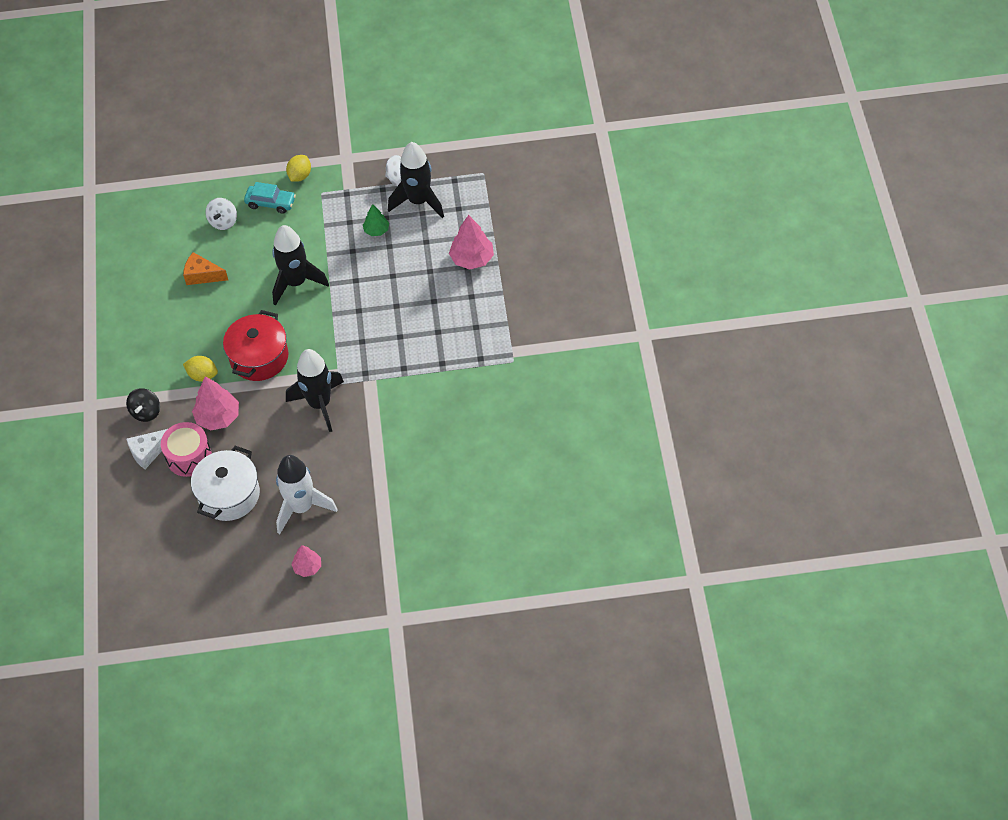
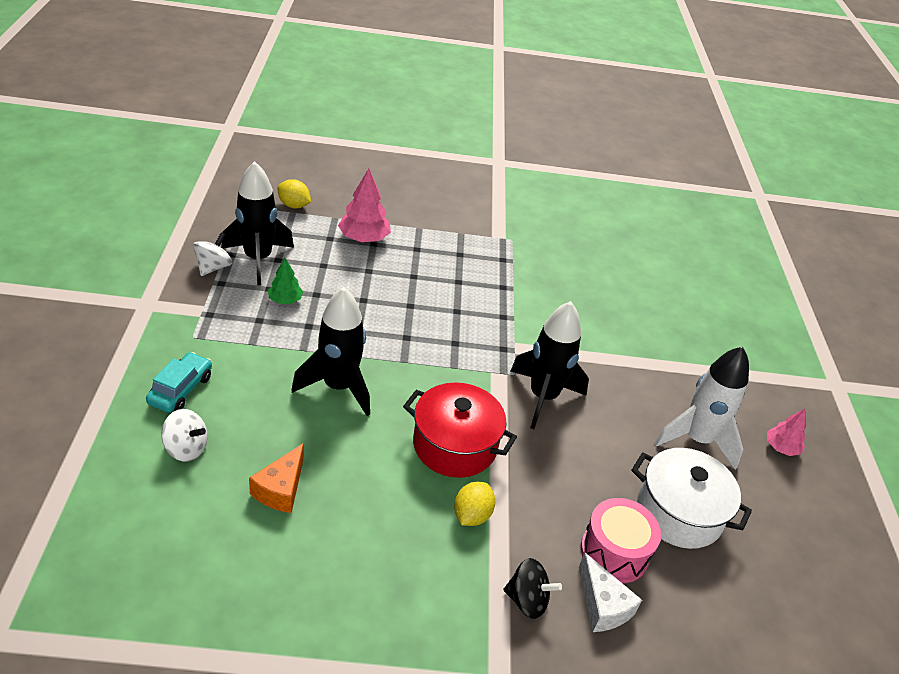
camera: 90 degrees left, 15 degrees down
pink tree [192,377,239,431] -> none
yellow lemon [286,155,311,182] -> yellow lemon moved to [278,179,311,209]

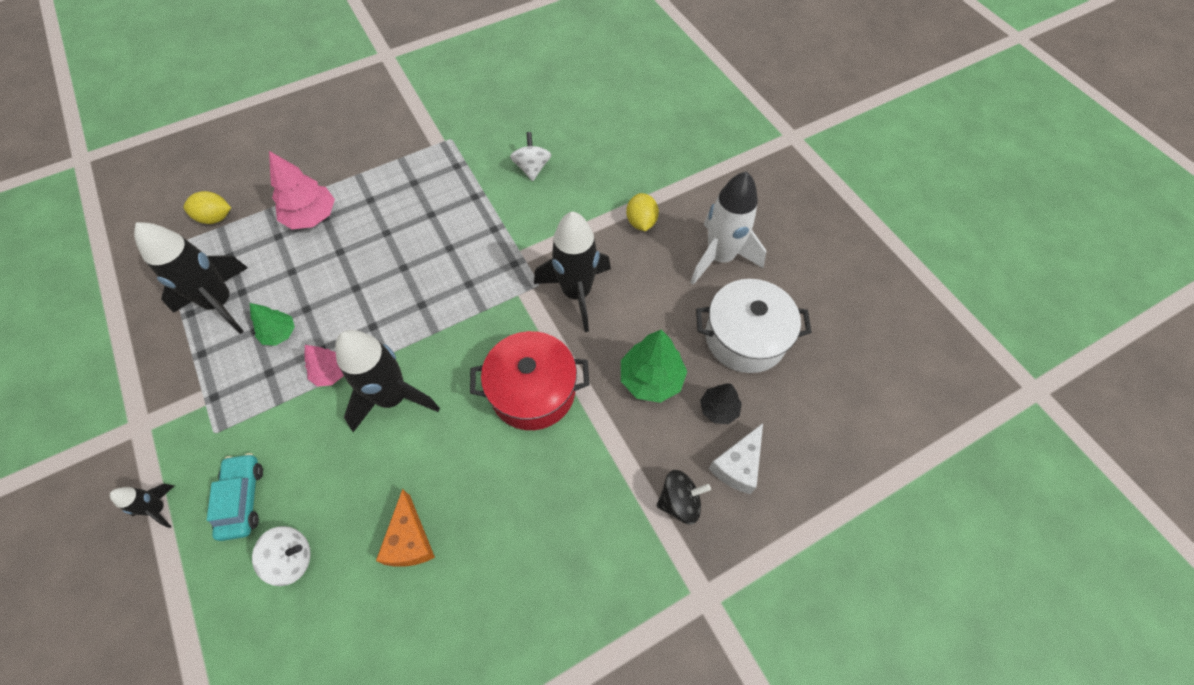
camera: 25 degrees left, 20 degrees up
white spinning top [193,232,232,276] -> white spinning top moved to [510,132,551,181]
yellow lemon [454,482,495,526] -> yellow lemon moved to [626,193,659,231]
white cheese [579,553,642,632] -> white cheese turned 90 degrees clockwise [709,423,763,494]
pink drum [581,498,661,583] -> black tree [700,384,742,424]
pink tree [767,409,806,456] -> pink tree moved to [305,345,344,387]
none -> black rocket [110,484,174,528]
none -> green tree [621,330,687,403]

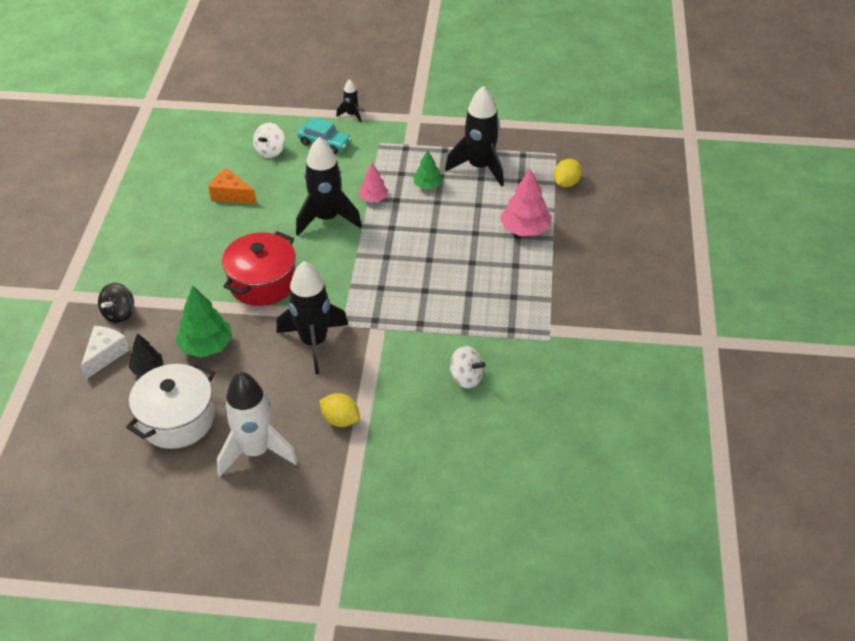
camera: 125 degrees right, 15 degrees down
white cheese [709,423,763,494] -> white cheese turned 45 degrees clockwise [81,326,129,379]

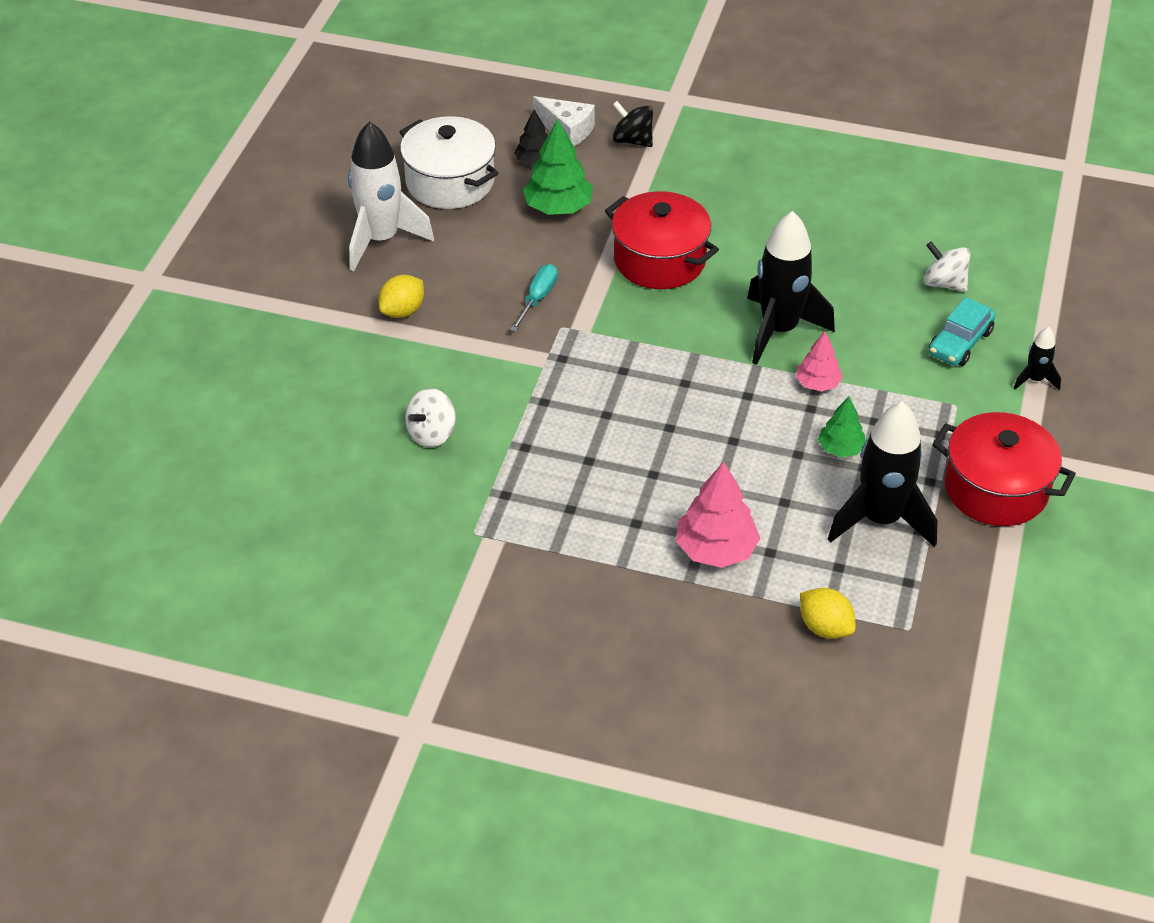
camera: 100 degrees right, 0 degrees up
orange cheese [209,168,257,204] -> none
black rocket [277,261,348,374] -> turquoise screwdriver [510,264,558,332]
none -> red pot [932,412,1076,526]

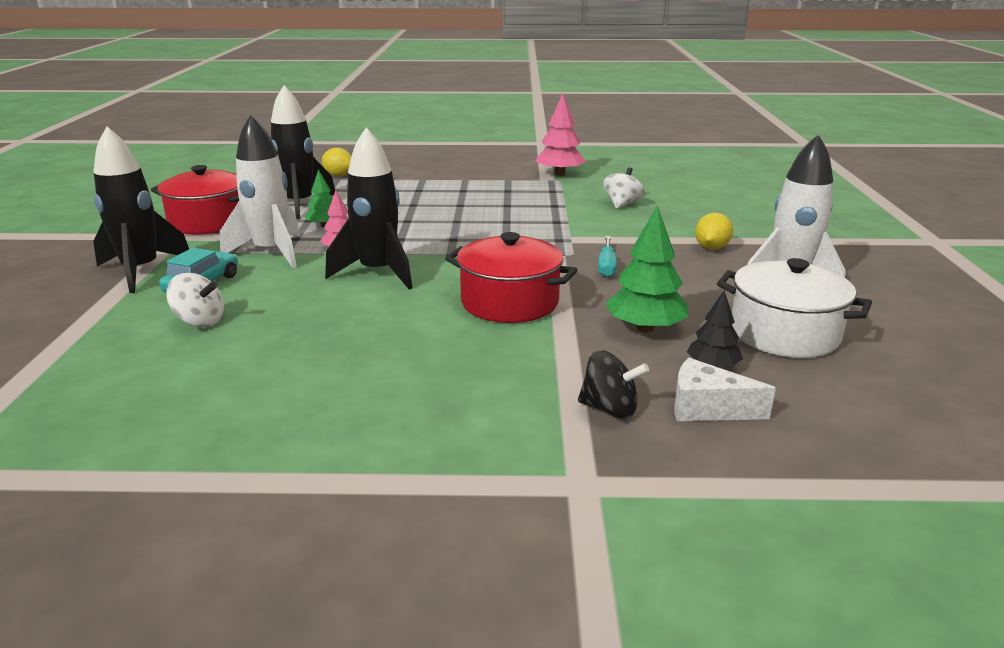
camera: 165 degrees right, 20 degrees down
pink tree [676,461,760,568] -> pink tree moved to [535,94,586,176]
black rocket [1014,327,1061,390] -> black rocket [93,127,189,293], size x2.16
none -> white rocket [220,115,300,268]

